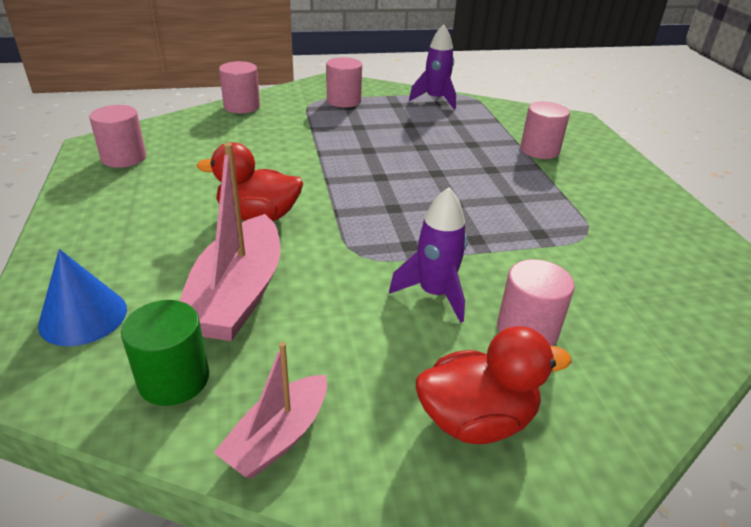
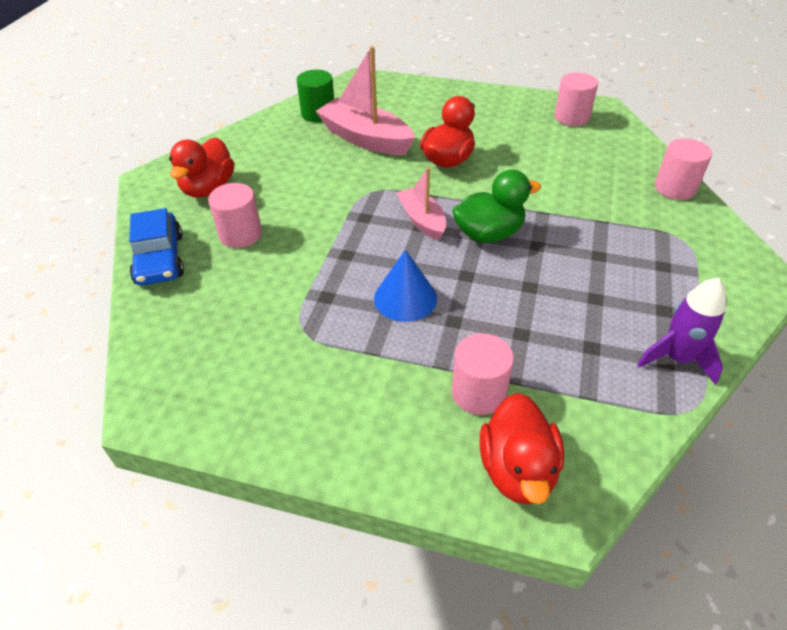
camera: 120 degrees right, 10 degrees up
blue cone [38,249,127,346] -> blue cone moved to [374,250,437,322]
pink boat [214,342,327,479] -> pink boat moved to [397,167,446,240]
pink cylinder [326,57,362,107] -> none
purple rocket [389,187,467,323] -> none
none -> blue car [129,208,184,286]
none -> green duck [452,169,541,243]
none -> red duck [480,393,564,504]

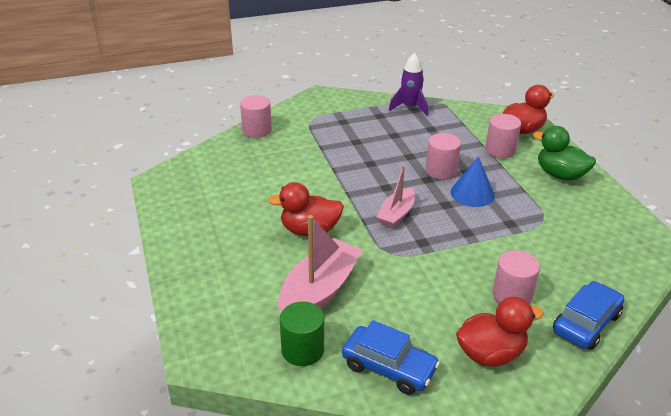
camera: 125 degrees left, 10 degrees down
pink boat [316,46,415,155] -> pink boat turned 150 degrees counterclockwise [278,215,363,314]
green duck [452,169,541,243] -> green duck moved to [533,126,596,181]
pink cylinder [554,72,598,126] -> pink cylinder moved to [426,133,461,180]
none -> blue car [342,320,440,395]

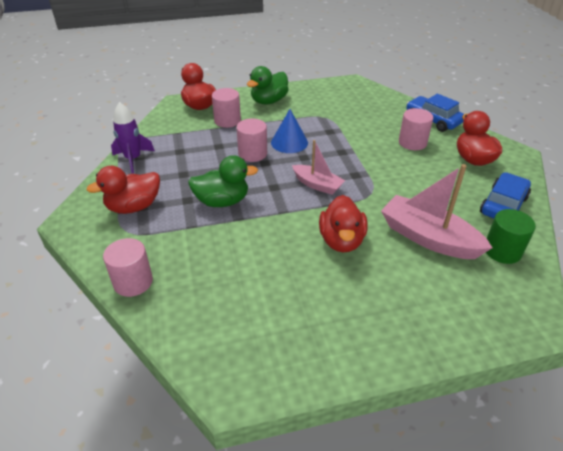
camera: 85 degrees left, 5 degrees up
none -> red duck [87,166,160,214]
none -> green duck [188,155,258,207]

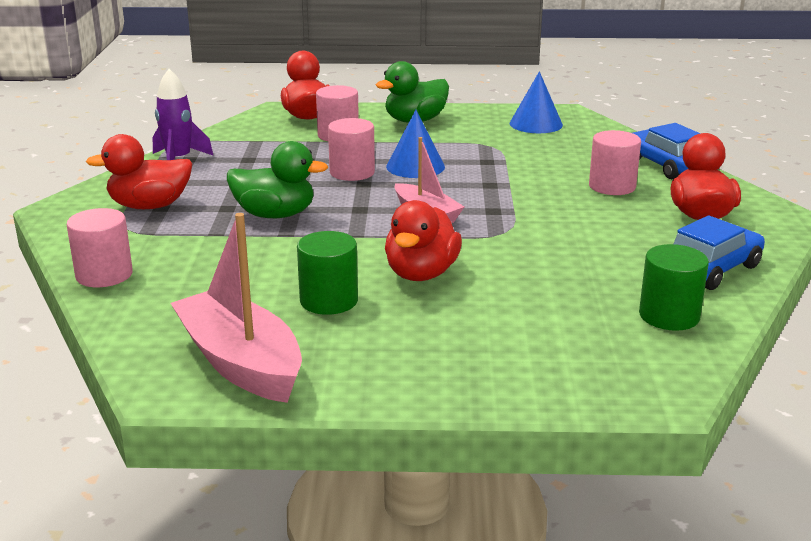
camera: 15 degrees right, 15 degrees down
pink boat [381,164,492,259] -> pink boat moved to [171,213,302,403]
none -> green cylinder [297,231,358,315]
none -> blue cone [510,71,563,133]

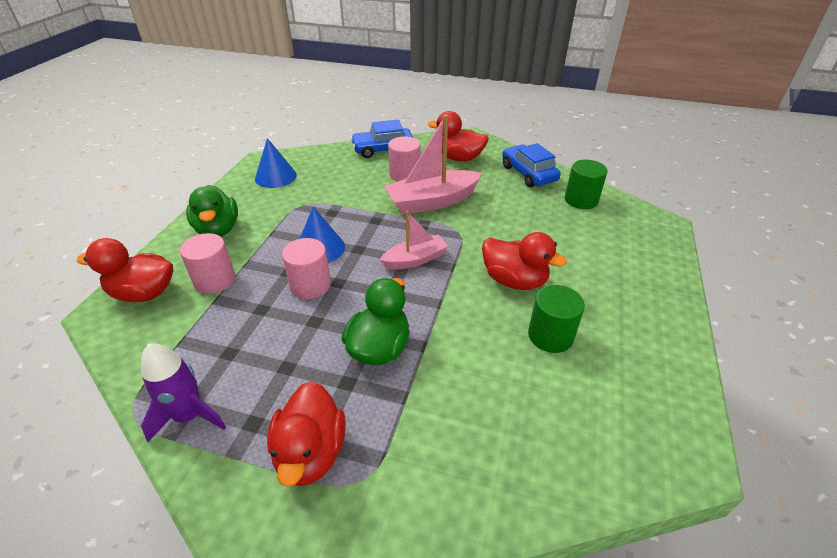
camera: 75 degrees left, 15 degrees up
pink cylinder [67,208,133,287] -> none
pink boat [171,213,302,403] -> pink boat moved to [384,115,482,215]

